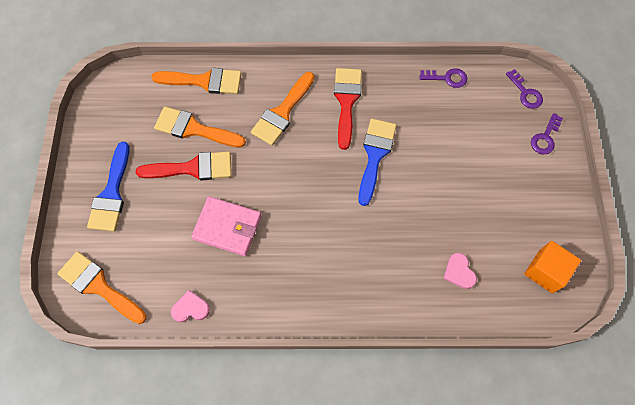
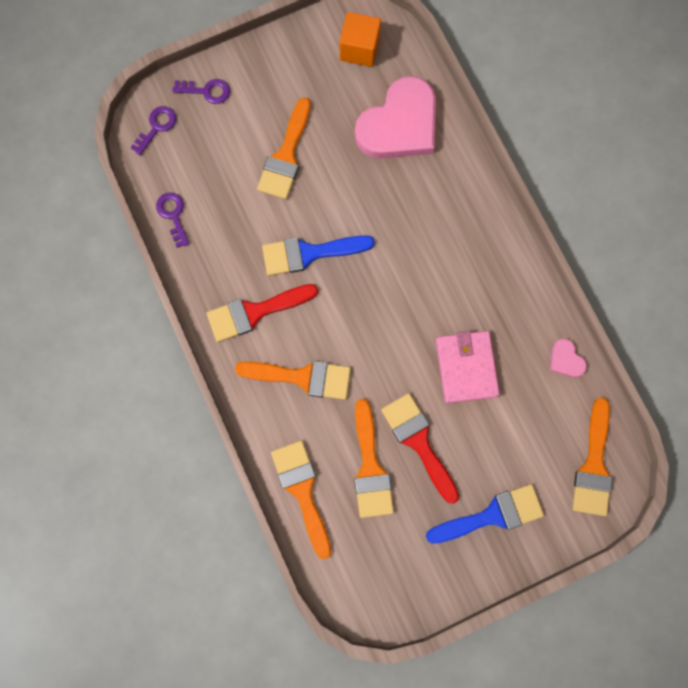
camera: 115 degrees left, 10 degrees up
pink heart [443,253,477,289] -> pink heart [355,76,436,159], size x2.40
none -> orange brush [257,97,311,199]

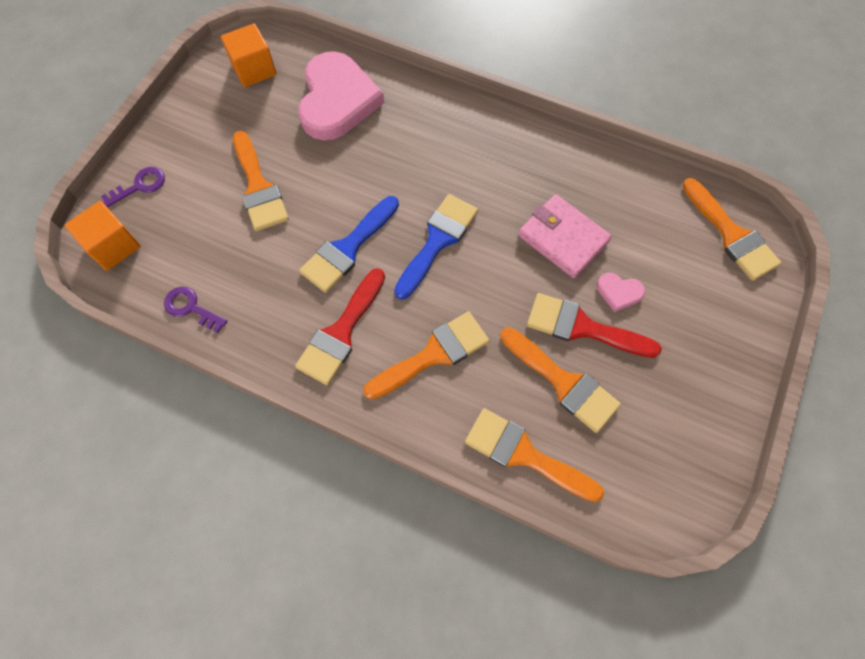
camera: 40 degrees left, 10 degrees down
purple key [130,106,177,155] -> orange cube [64,201,141,271]
blue brush [426,484,544,544] -> blue brush moved to [394,194,478,300]
pink heart [550,339,587,378] -> pink heart moved to [597,273,645,312]

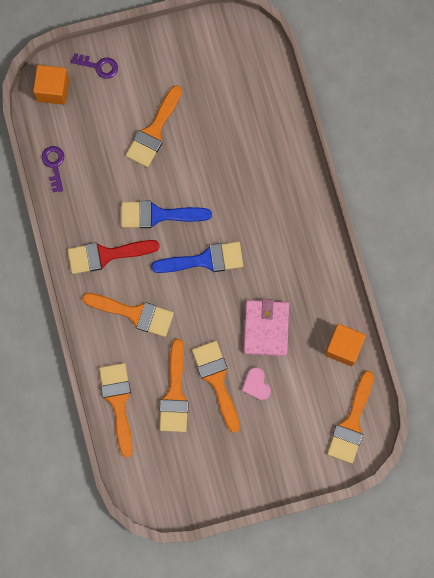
camera: 50 degrees right, 10 degrees up
orange cube [221,23,277,87] -> orange cube moved to [325,324,366,366]
pink heart [298,51,384,140] -> none
red brush [527,293,662,358] -> orange brush [192,341,240,433]

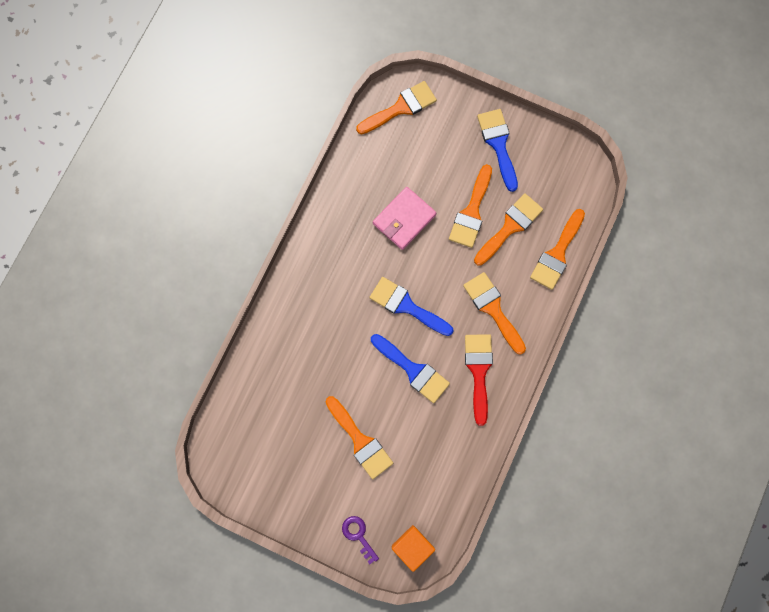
camera: 140 degrees left, 0 degrees up
purple key [42,146,64,192] -> none
red brush [67,240,160,274] -> red brush turned 120 degrees counterclockwise [465,334,493,426]
orange brush [125,85,182,167] -> orange brush turned 75 degrees clockwise [326,396,393,479]
pink heart [241,367,271,400] -> none
orange cube [325,324,366,366] -> none
none -> blue brush [477,109,518,192]

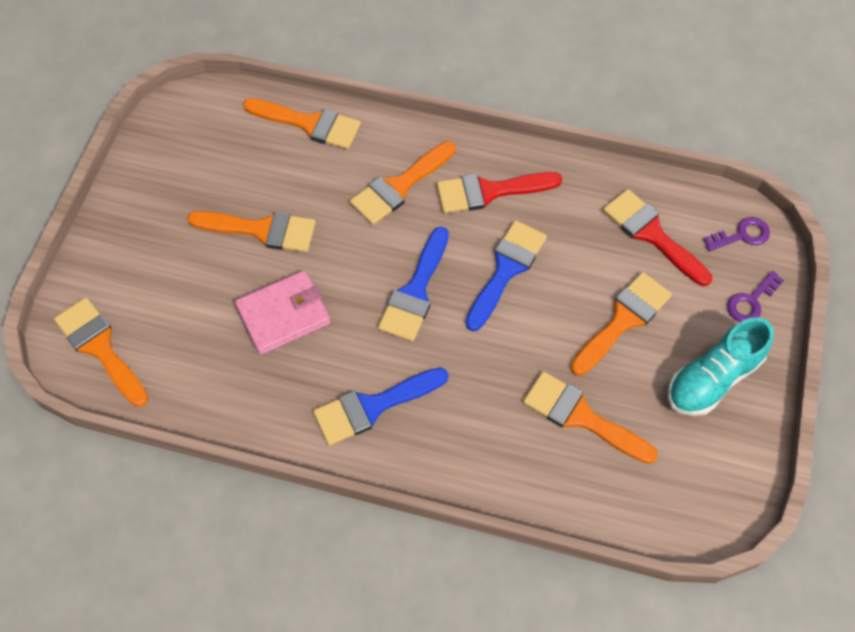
camera: 100 degrees left, 15 degrees down
pink wallet [373,187,436,250] -> pink wallet turned 60 degrees counterclockwise [235,271,331,355]
orange cube [392,525,435,572] -> purple key [703,217,770,251]
orange brush [474,193,543,266] -> orange brush moved to [523,371,658,464]
blue brush [477,109,518,192] -> blue brush moved to [313,367,449,446]
none -> red brush [603,189,712,286]
none -> turquoise shoe [668,317,774,416]

